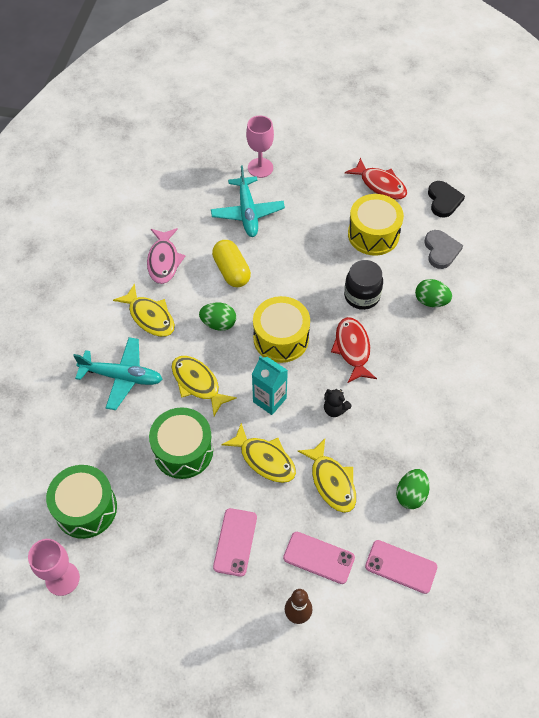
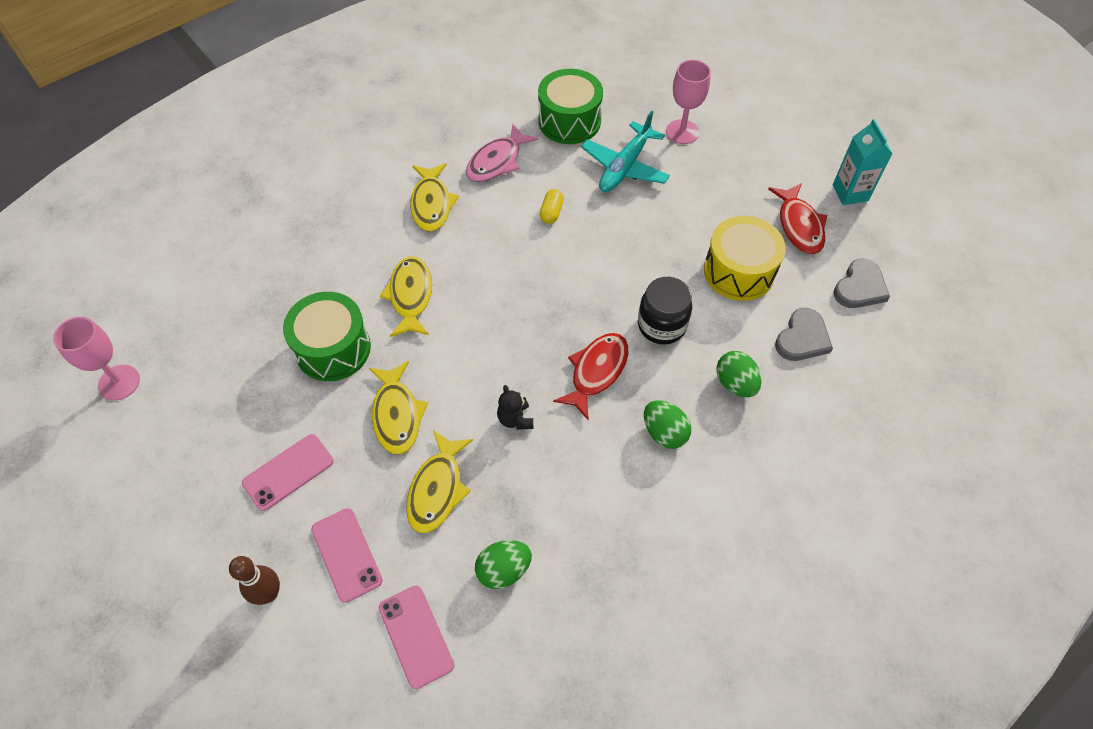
camera: 40 degrees right, 0 degrees up
green drum [46,465,117,539] -> green drum moved to [538,69,603,144]
turquoise plane [73,337,163,410] -> none
green egg [199,302,236,331] -> green egg moved to [644,400,691,449]
yellow capsule [212,240,251,287] -> yellow capsule [540,189,564,224], size x0.57
turquoise carton [252,356,288,415] -> turquoise carton moved to [833,119,893,205]
yellow drum [253,296,310,363] -> none
black heart [428,181,465,218] -> grey heart [833,258,890,308]

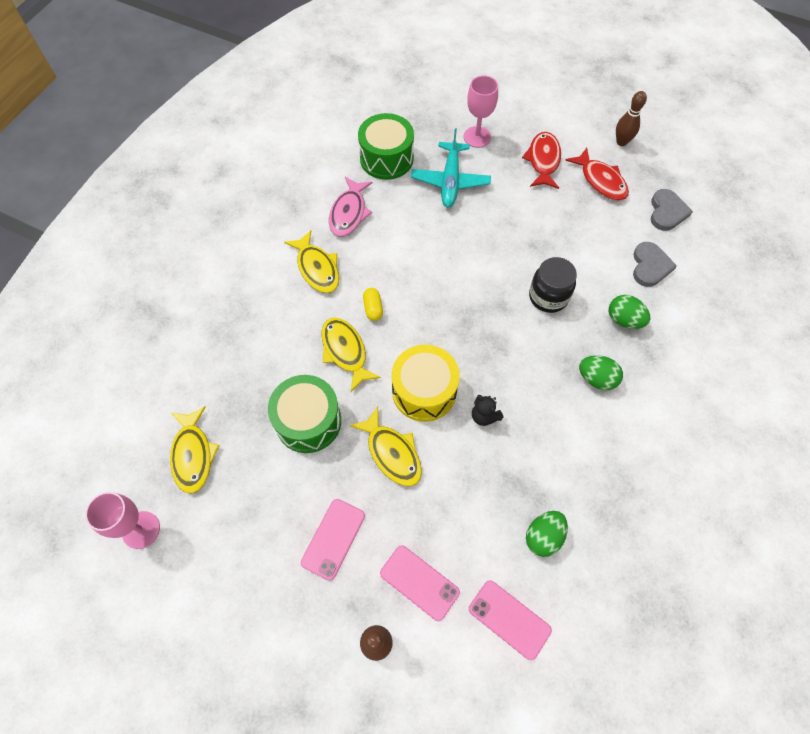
camera: 25 degrees left, 5 degrees up
yellow fish [406,430,473,533] -> yellow fish moved to [170,406,220,493]
yellow capsule [540,189,564,224] -> yellow capsule moved to [363,288,383,321]
red fish [553,333,628,421] -> red fish moved to [522,132,561,189]
yellow drum [704,216,785,301] -> yellow drum moved to [391,345,460,422]
turquoise carton [833,119,893,205] -> brown bowling pin [616,91,647,146]

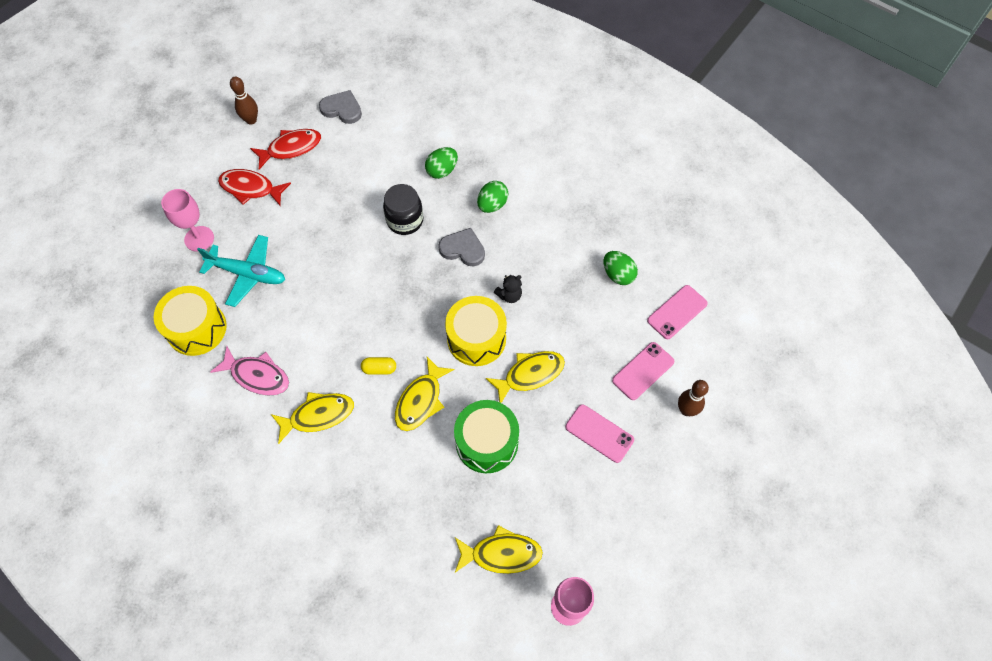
camera: 80 degrees left, 0 degrees up
yellow fish [322,317,381,392] -> yellow fish turned 45 degrees counterclockwise [395,357,455,431]
green drum [358,113,414,180] -> yellow drum [154,286,227,356]
grey heart [633,242,677,287] -> grey heart moved to [438,228,485,266]

